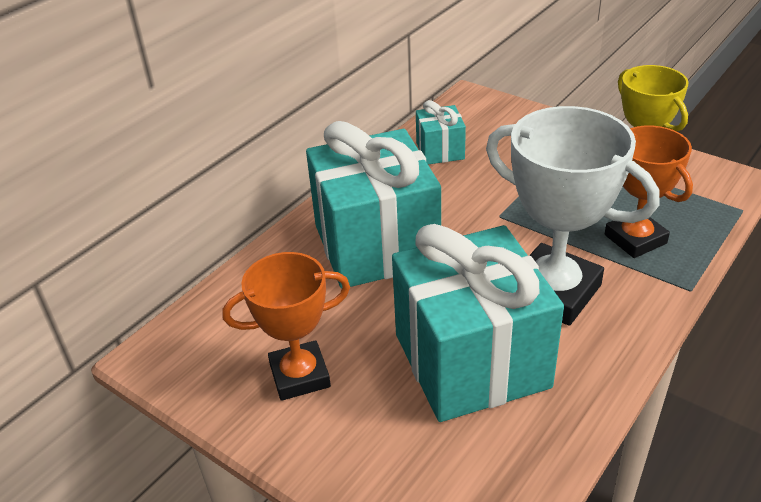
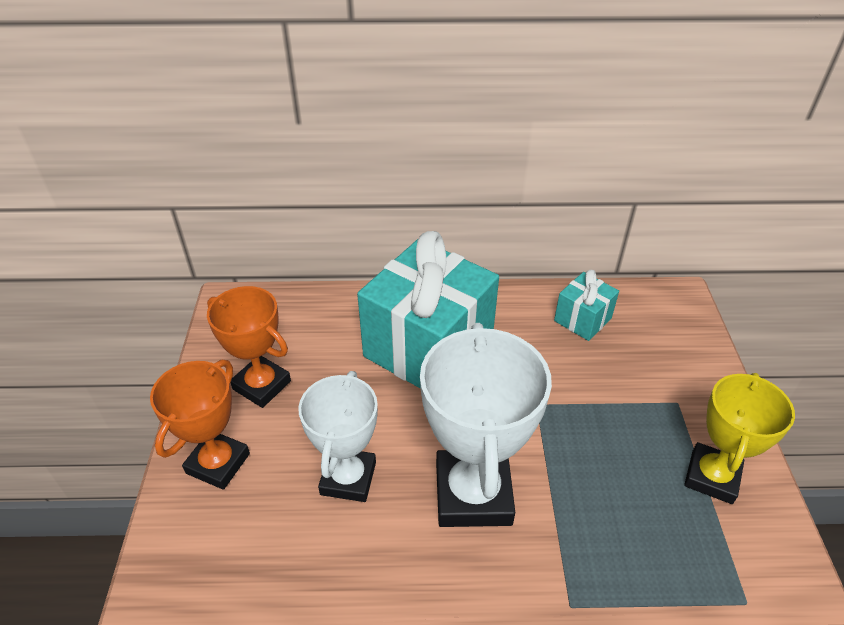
camera: 50 degrees right, 5 degrees up
turquoise gift [392,224,564,422] -> white trophy [298,371,378,502]
orange trophy [605,125,693,258] -> orange trophy moved to [150,360,250,490]

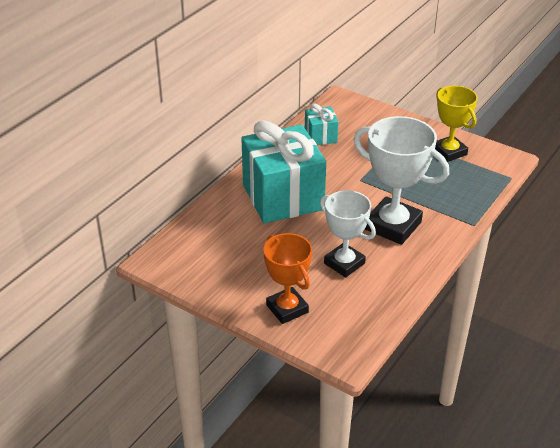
camera: 55 degrees left, 5 degrees down
orange trophy [207,286,291,408] -> none

